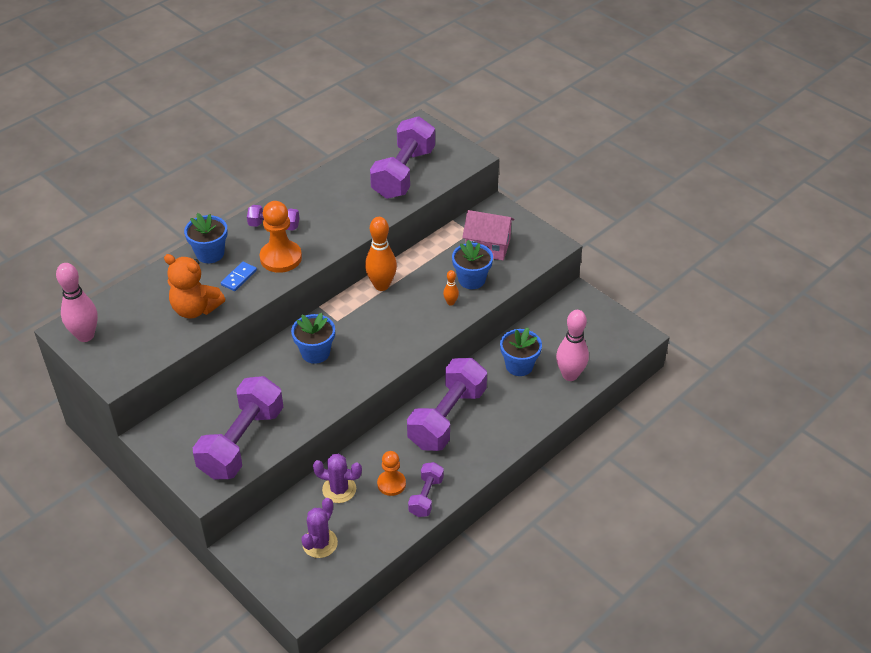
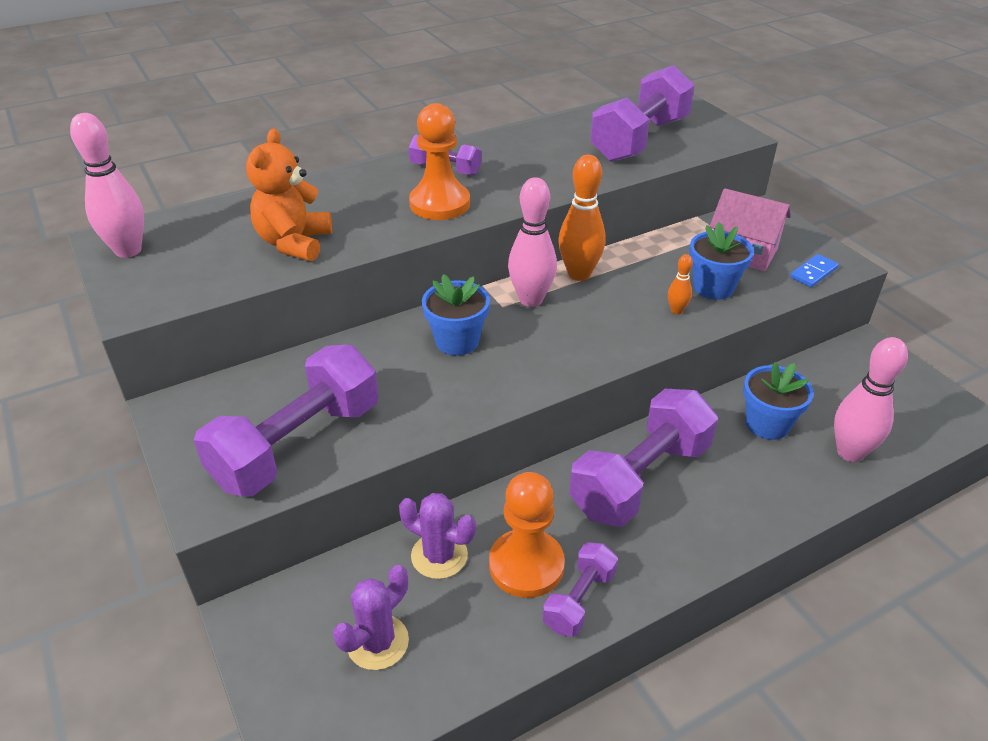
camera: 15 degrees right, 5 degrees down
orange teddy bear [164,254,225,319] -> orange teddy bear turned 60 degrees clockwise [246,128,332,261]
blue flower pot [184,213,228,263] -> none
blue domino [221,262,257,291] -> blue domino moved to [790,254,839,287]
orange pawn [377,451,406,496] -> orange pawn [489,472,565,598], size x1.56
none -> pink bowling pin [508,177,557,307]

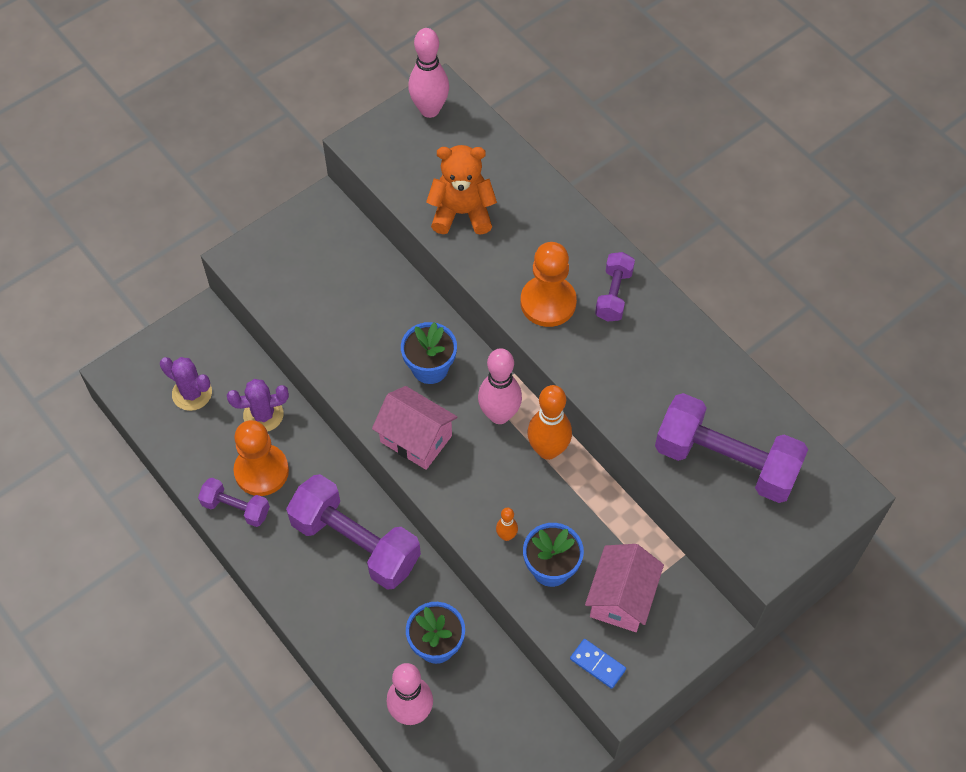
camera: 80 degrees right, 20 degrees up
purple dumbbell [194,345,379,496] -> none
purple cactus [399,493,476,579] -> purple cactus turned 60 degrees clockwise [227,379,289,432]
none -> pink house [372,386,457,470]

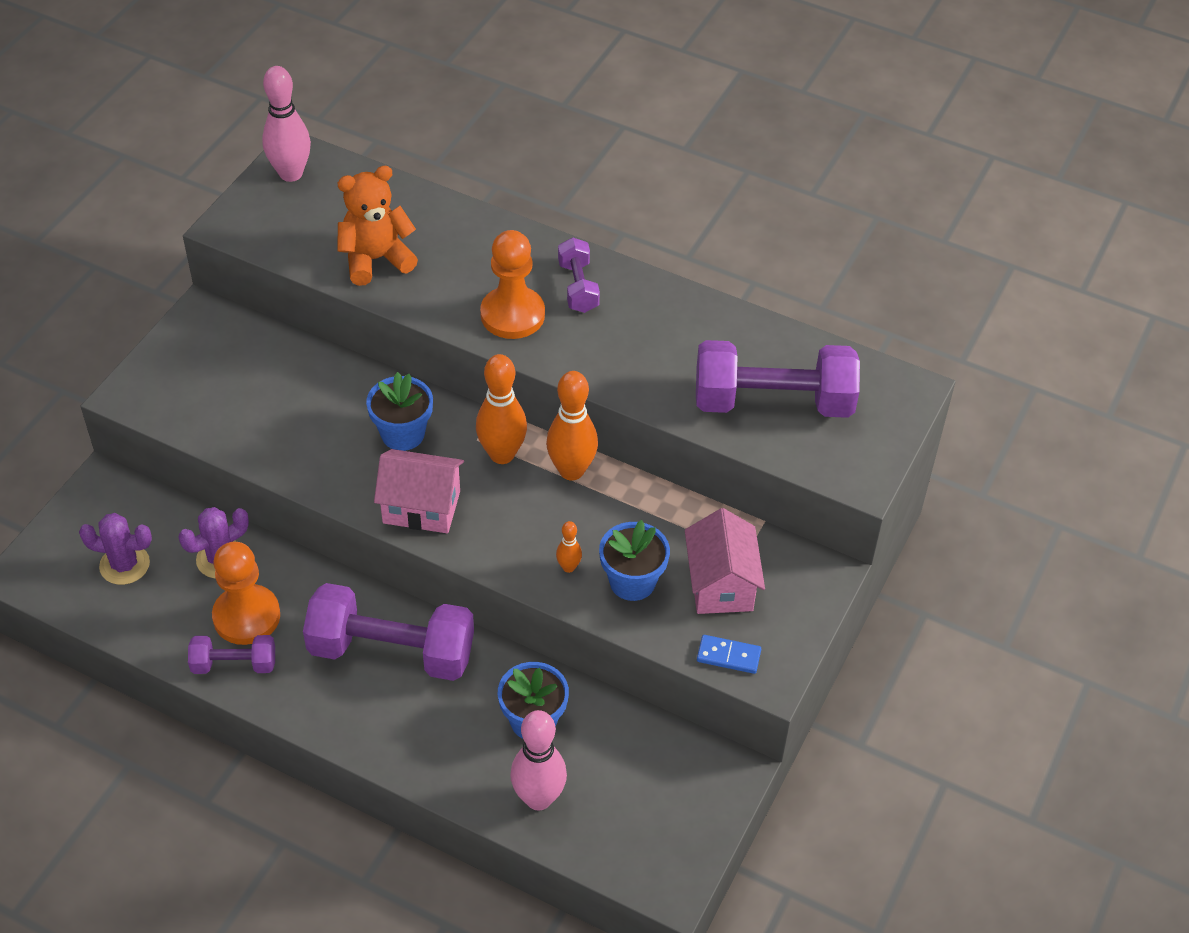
camera: 25 degrees left, 10 degrees down
pink bowling pin [478,348,522,424] -> orange bowling pin [476,354,527,464]

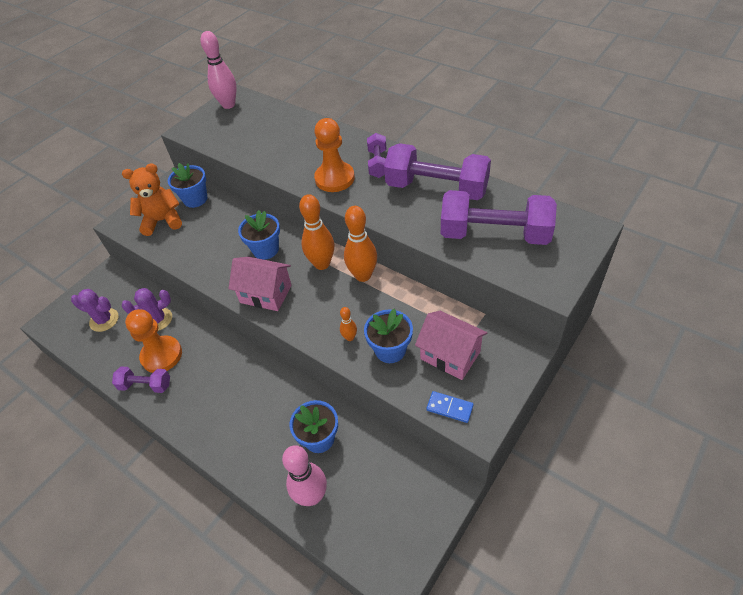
camera: 15 degrees right, 0 degrees up
purple dumbbell [303,583,474,681] -> purple dumbbell moved to [384,143,491,200]
orange teddy bear [337,166,418,286] -> orange teddy bear moved to [122,163,182,236]
pink house [685,508,765,614] -> pink house turned 60 degrees counterclockwise [415,311,487,380]
none -> blue flower pot [168,163,207,208]

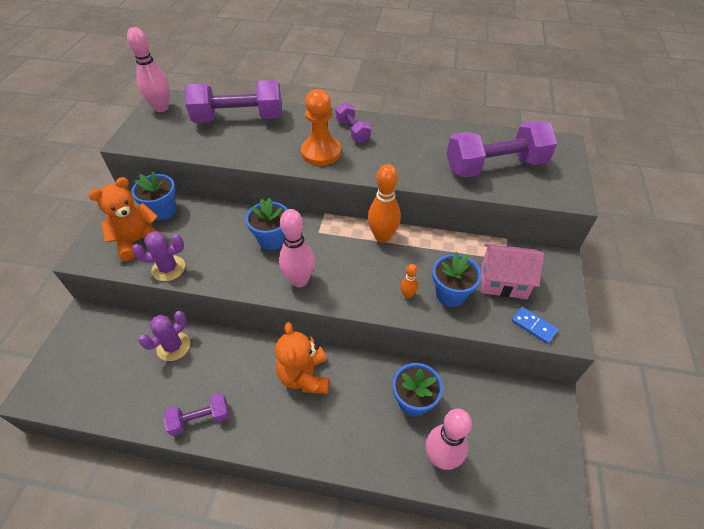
camera: 30 degrees left, 0 degrees up
purple cactus [71,289,119,332] -> purple cactus moved to [132,231,185,281]
orange pawn [125,309,182,373] -> none
pink house [228,257,292,311] -> pink bowling pin [279,209,315,287]
orange bowling pin [299,194,334,270] -> none
purple dumbbell [384,143,491,200] -> purple dumbbell moved to [185,80,282,123]
blue domino [426,391,474,423] -> blue domino turned 45 degrees clockwise [512,307,558,344]
none -> orange teddy bear [275,322,329,394]

